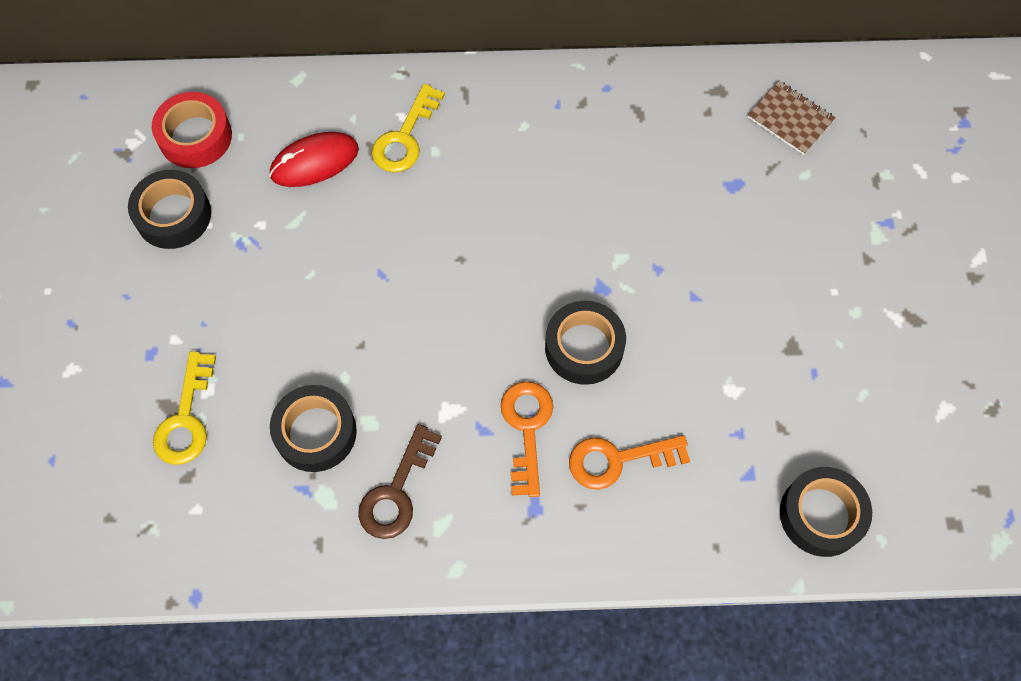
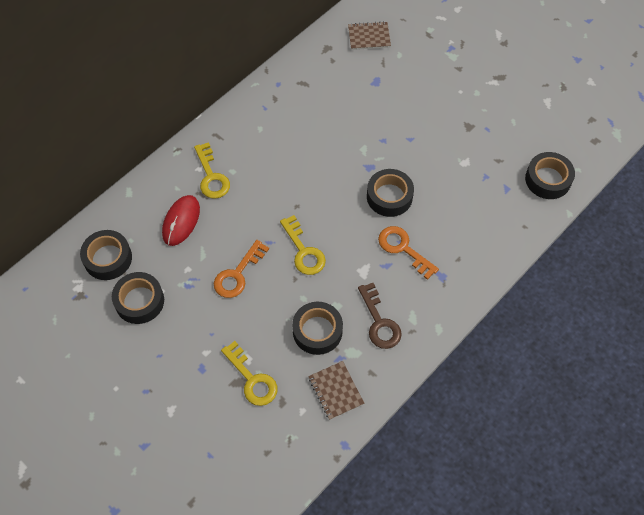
camera: 45 degrees left, 5 degrees down
red tape [152,92,232,168] -> black tape [80,230,132,280]
orange key [569,435,690,490] -> orange key moved to [214,240,269,298]
none -> yellow key [280,215,326,275]
none -> brown notebook [308,361,364,420]

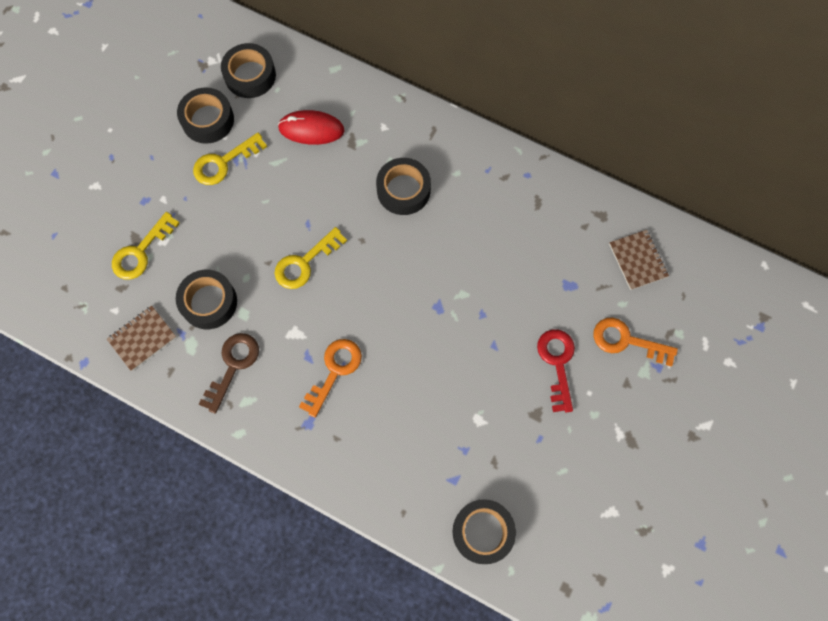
camera: 75 degrees right, 10 degrees up
yellow key [194,142,230,199] -> yellow key moved to [193,133,267,185]
orange key [214,240,269,298] -> orange key moved to [593,318,678,367]
brown key [358,283,402,349] -> brown key turned 150 degrees clockwise [199,333,259,414]
black tape [367,169,414,217] -> black tape moved to [376,158,431,215]
none -> red key [537,329,575,413]

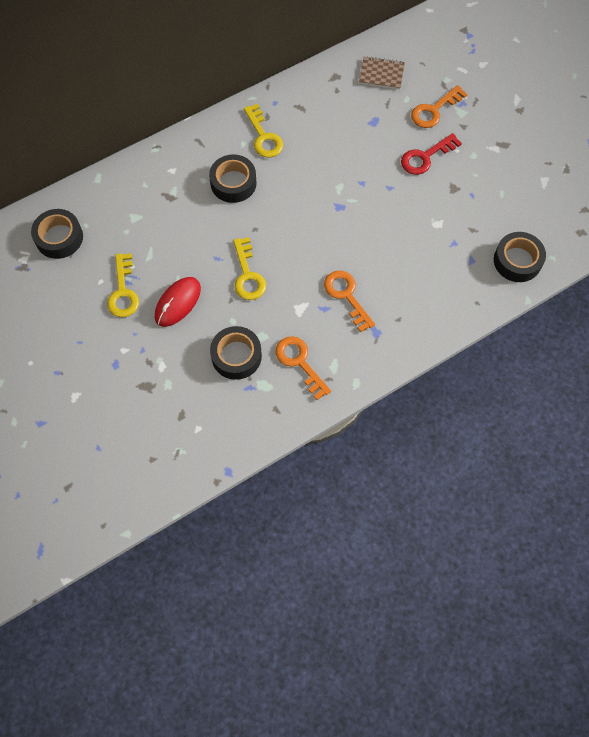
camera: 60 degrees left, 5 degrees down
brown notebook [107,306,176,371] -> none
yellow key [112,212,180,280] -> yellow key moved to [244,104,283,158]
black tape [177,88,234,144] -> none
brown key [199,333,259,414] -> orange key [276,336,331,400]
red mouse [278,110,345,145] -> red mouse moved to [155,277,201,327]
red key [537,329,575,413] -> red key turned 60 degrees counterclockwise [401,133,462,175]

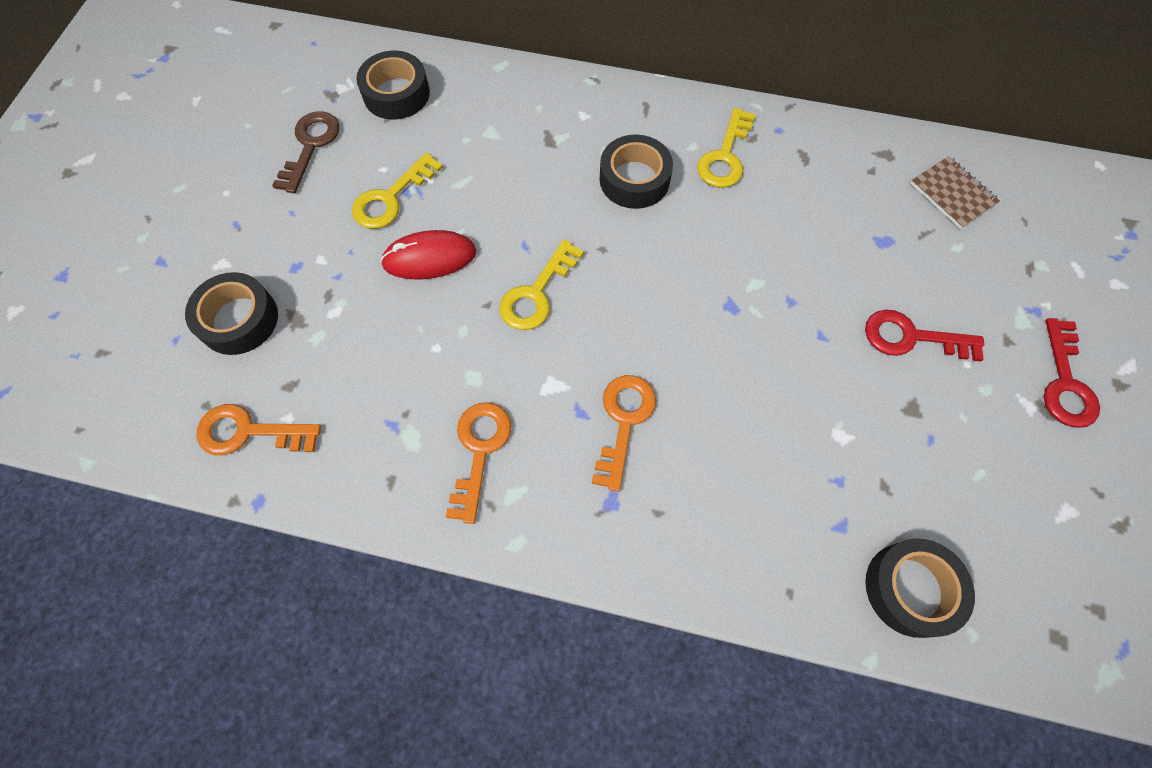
camera: 45 degrees right, 0 degrees up
black tape [210,326,262,380] -> black tape moved to [185,272,278,355]
orange key [411,85,467,128] -> orange key moved to [197,404,321,455]
none -> brown key [272,111,340,194]
none -> red key [1044,318,1100,428]

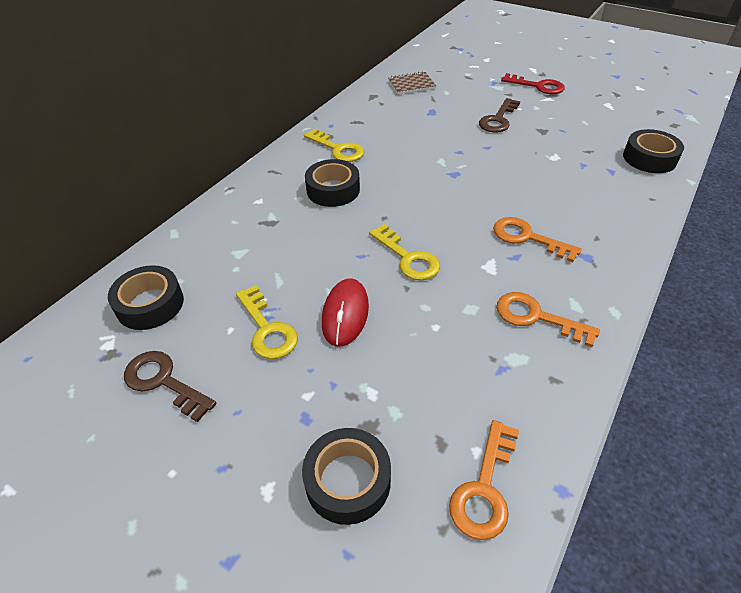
camera: 70 degrees left, 20 degrees down
red key [865,309,984,361] -> brown key [479,98,520,133]

